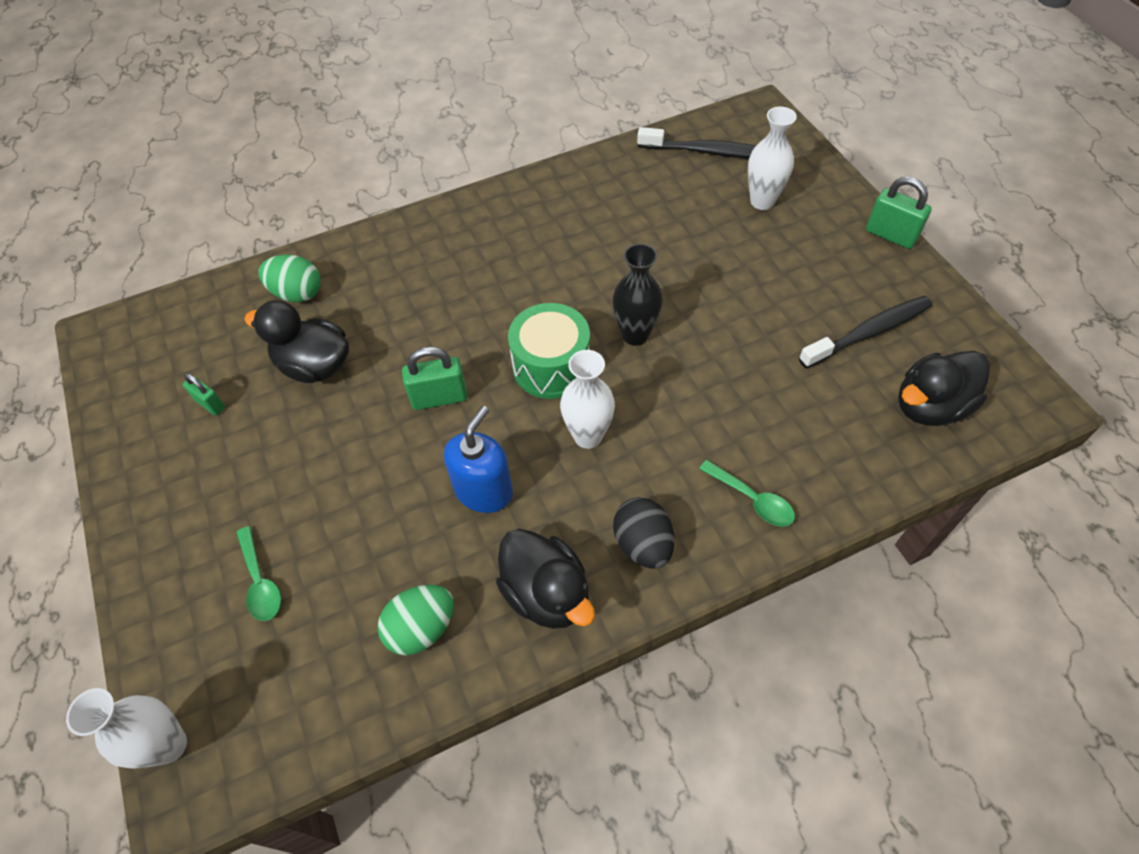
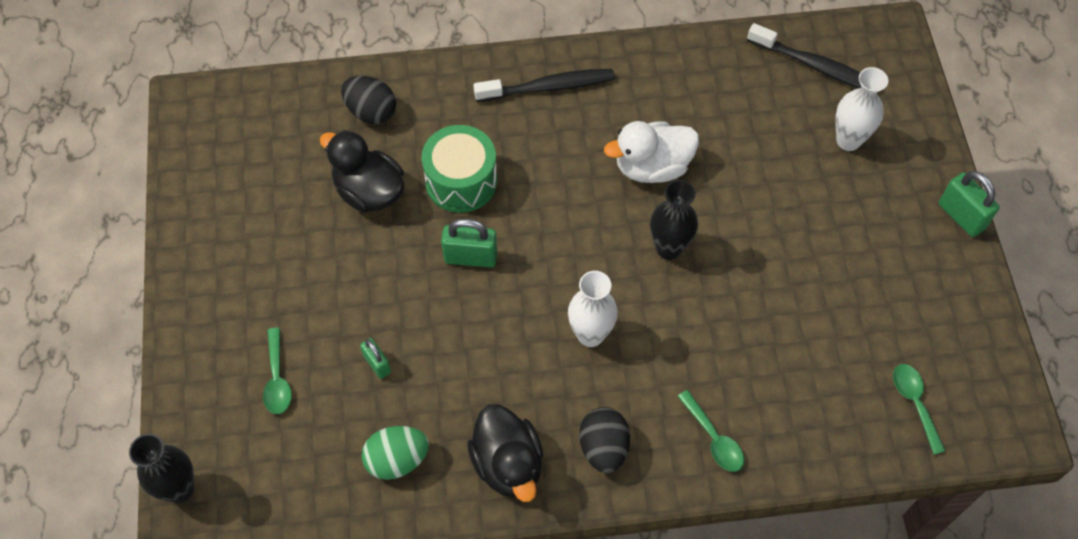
camera: 15 degrees right, 5 degrees up
white vase [66,688,187,769] -> black vase [129,434,194,503]
green padlock [183,373,225,416] -> green padlock moved to [360,338,391,379]
green egg [258,254,321,302] -> black egg [341,76,396,124]
blue soap dispenser [444,406,513,513] -> none
green drum [508,303,590,399] -> green drum moved to [422,125,497,213]
black toothbrush [799,296,932,369] -> black toothbrush moved to [473,69,615,102]
black duck [898,351,990,426] -> green spoon [893,364,946,455]
none -> white duck [604,121,699,183]

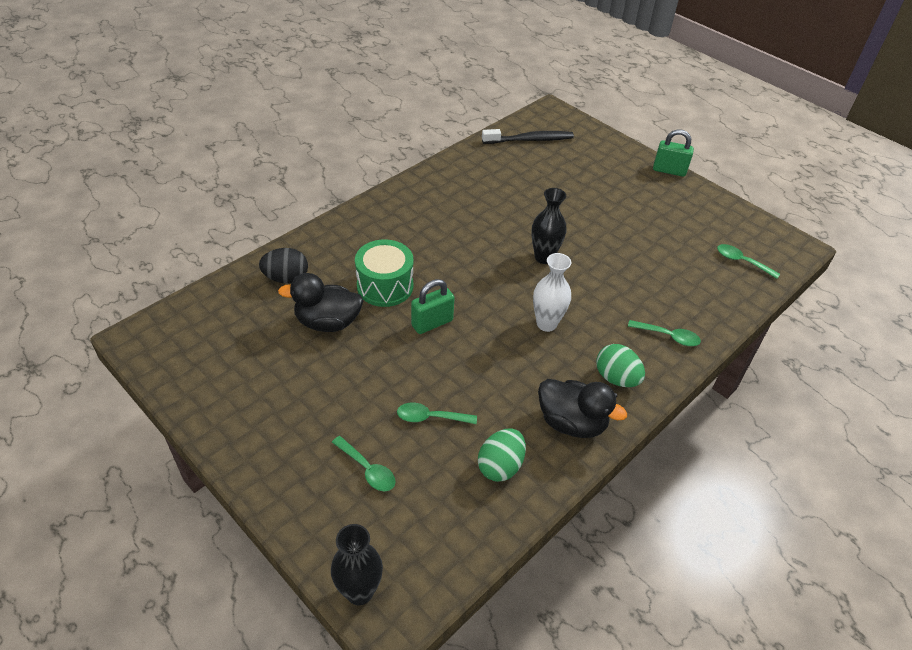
camera: 40 degrees left, 15 degrees down
green padlock [360,338,391,379] -> green spoon [397,403,477,424]
black toothbrush [473,69,615,102] -> none
black egg [579,407,630,473] -> green egg [596,344,645,387]
white duck [604,121,699,183] -> none
white vase [836,67,888,151] -> none

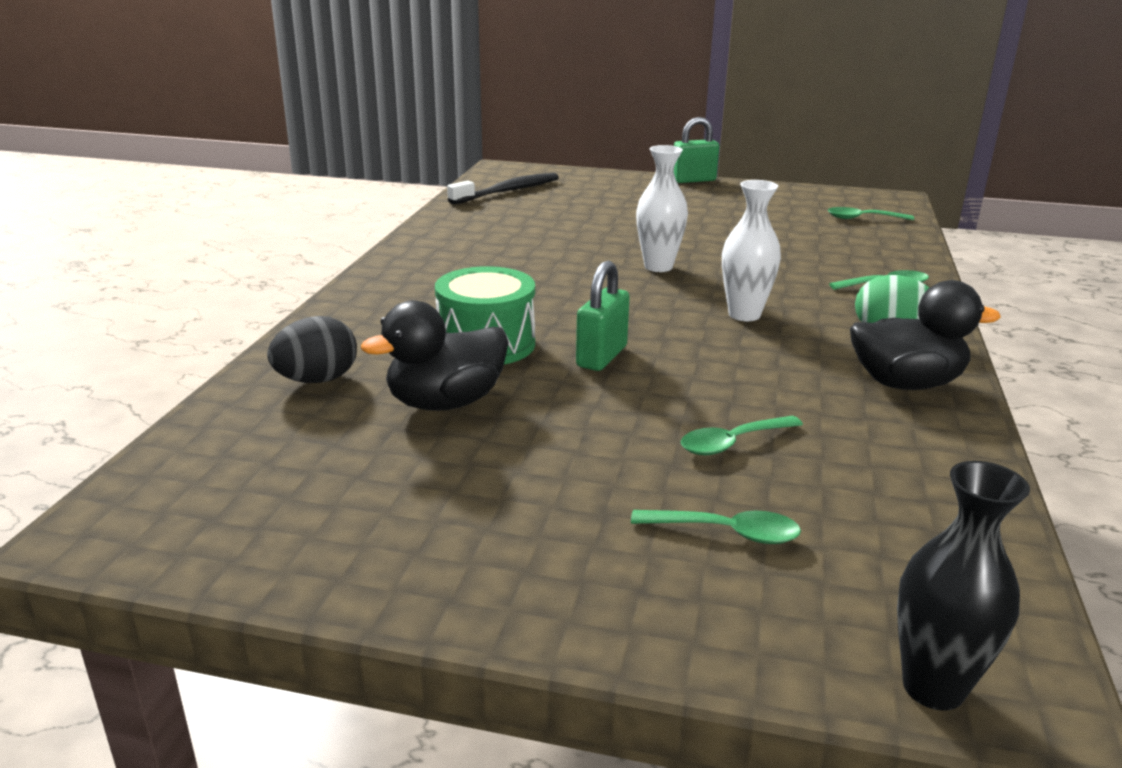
camera: 30 degrees left, 20 degrees down
green egg [478,428,526,482] -> none
black vase [531,188,567,264] -> white vase [636,145,688,272]

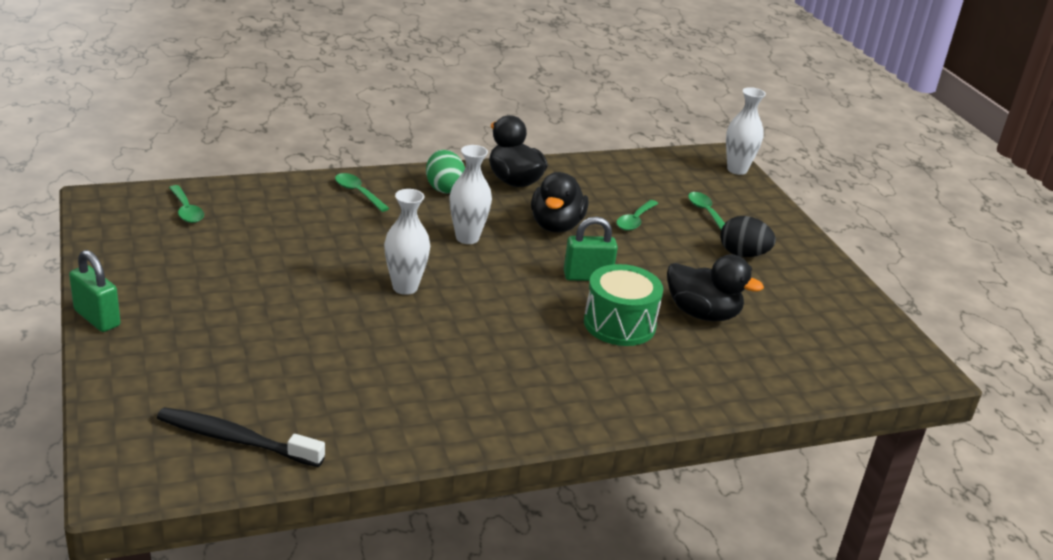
camera: 125 degrees left, 5 degrees up
black egg [267,316,357,383] -> black egg moved to [720,216,776,257]
green spoon [681,416,803,455] -> green spoon turned 90 degrees clockwise [616,200,658,231]
black vase [897,461,1030,711] -> white vase [726,87,766,175]
none -> black duck [531,172,589,233]

